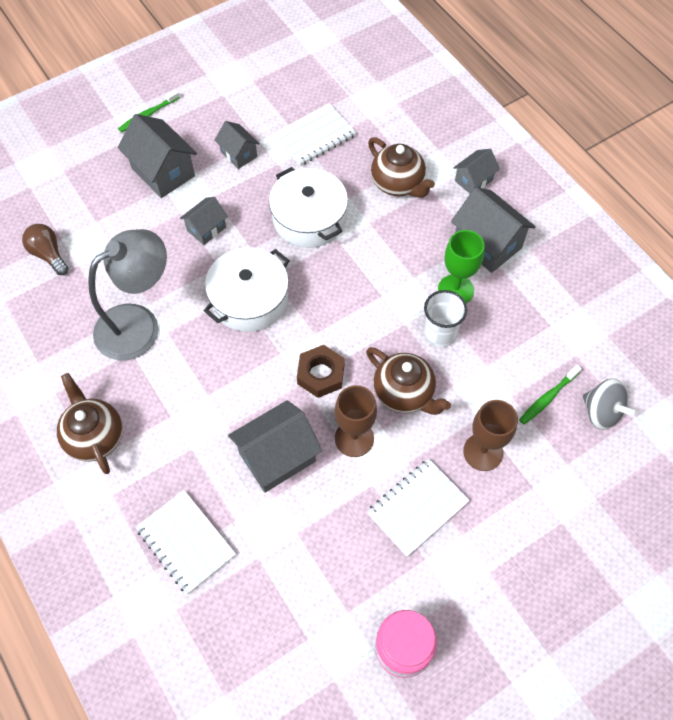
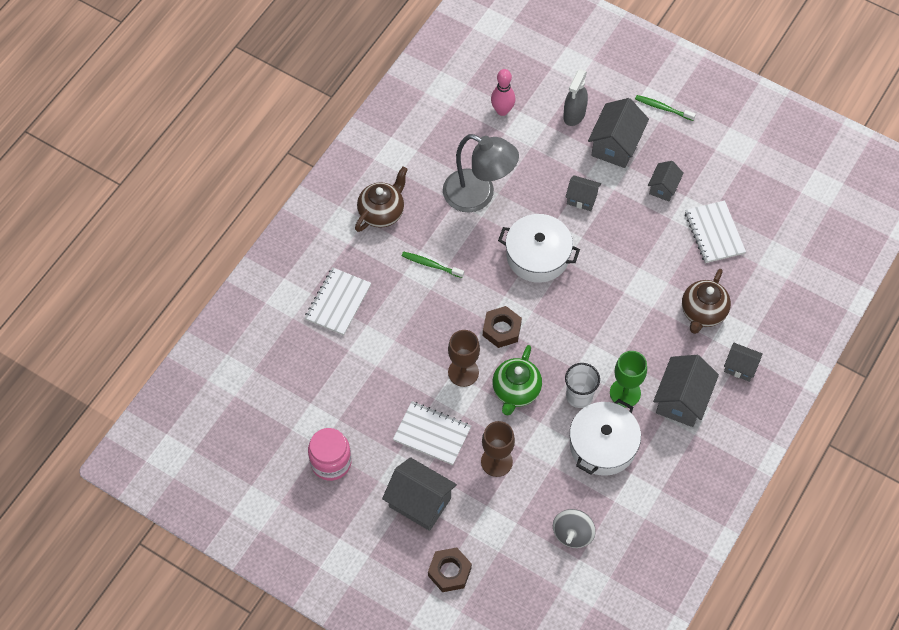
camera: 65 degrees right, 0 degrees up
brown light bulb [22,224,69,275] -> pink bowling pin [491,69,515,116]
grey house [228,400,322,493] -> grey house moved to [382,457,457,531]
white pot [269,167,348,248] -> white pot moved to [570,399,641,476]
white notebook [274,103,356,166] -> white notebook turned 45 degrees clockwise [685,200,746,263]
brown teapot [366,347,451,415] -> green teapot [492,345,542,416]
green toothbrush [519,365,582,425] -> green toothbrush moved to [402,251,464,278]
none -> brown nut [428,548,472,592]
none -> grey spray bottle [563,69,588,126]

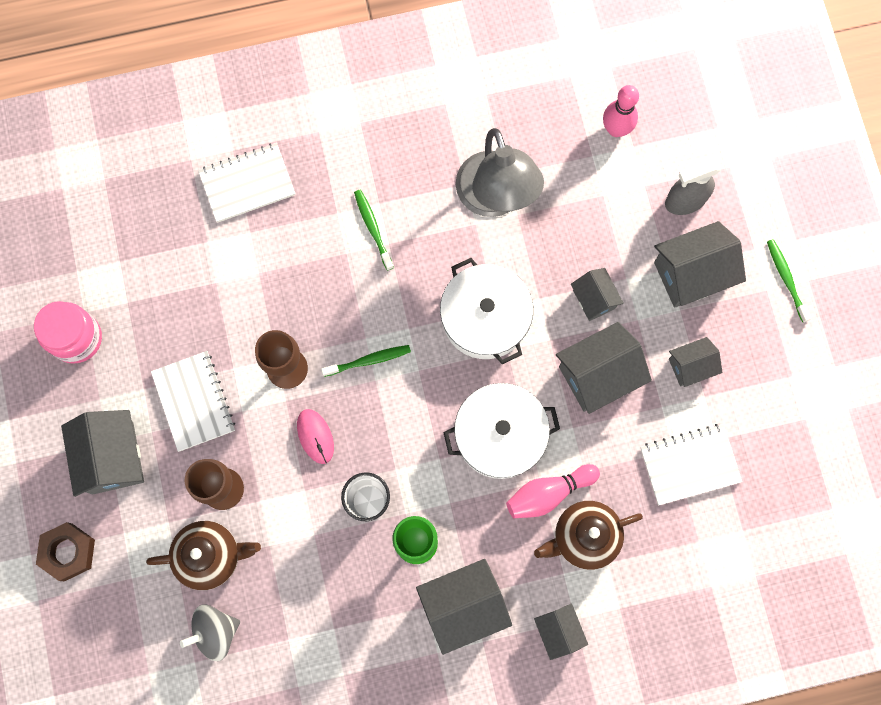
camera: 45 degrees right, 15 degrees up
brown teapot [355,166,408,232] -> brown teapot moved to [146,521,261,590]
brown nut [483,306,522,348] -> green toothbrush [321,345,411,377]
green teapot [492,345,542,416] -> pink mouse [297,409,334,464]
white pot [570,399,641,476] -> white pot moved to [443,383,560,479]
white notebook [685,200,746,263] -> white notebook turned 45 degrees clockwise [640,424,742,505]
none -> pink bowling pin [506,464,600,518]
none -> grey house [556,322,652,414]

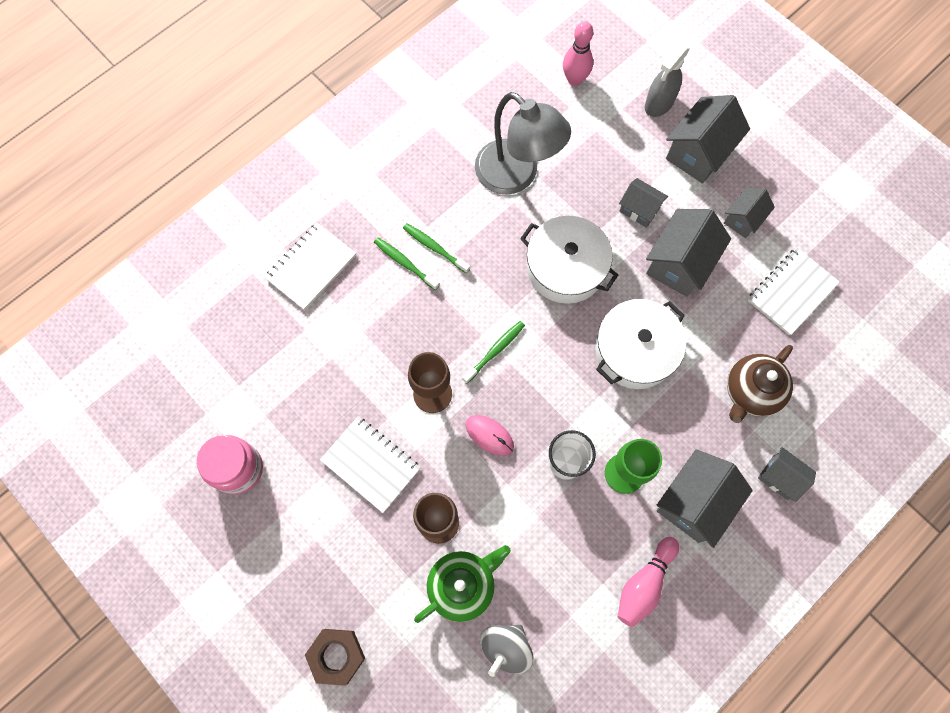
camera: 30 degrees left, 5 degrees down
grey house [61,410,144,497] -> none
brown teapot [146,521,261,590] -> green teapot [414,545,511,623]
pink bowling pin [506,464,600,518] -> pink bowling pin moved to [617,537,679,627]
green toothbrush [767,239,812,322] -> green toothbrush moved to [374,238,440,290]

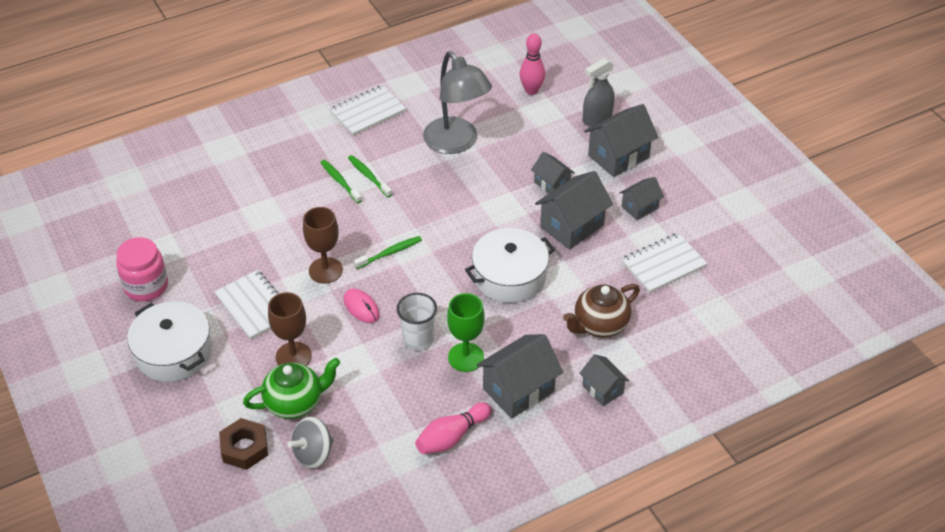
camera: 15 degrees right, 25 degrees down
white notebook [264,223,356,310] -> white notebook moved to [330,85,406,136]
brown nut [305,629,365,686] -> brown nut moved to [219,418,268,470]
white pot [520,216,618,304] -> white pot moved to [127,301,212,382]

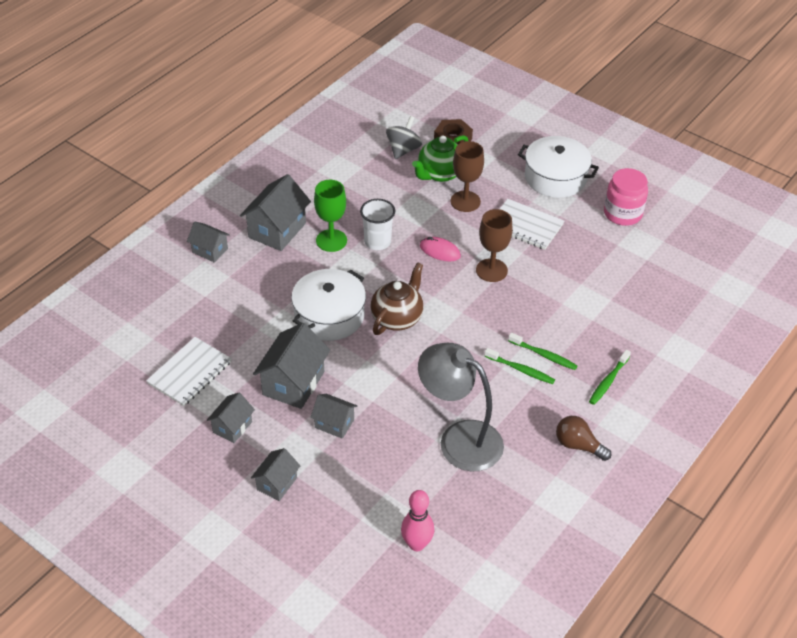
camera: 155 degrees right, 0 degrees up
white notebook [330,85,406,136] -> brown light bulb [556,416,611,461]
green toothbrush [354,236,422,269] -> green toothbrush moved to [589,350,631,405]
pink bowling pin [415,402,491,454] -> none
brown teapot [563,284,640,338] -> brown teapot moved to [371,262,423,335]
grey spray bottle [583,58,615,127] -> none
grey house [584,104,658,177] -> grey house [251,448,300,501], size x0.58

